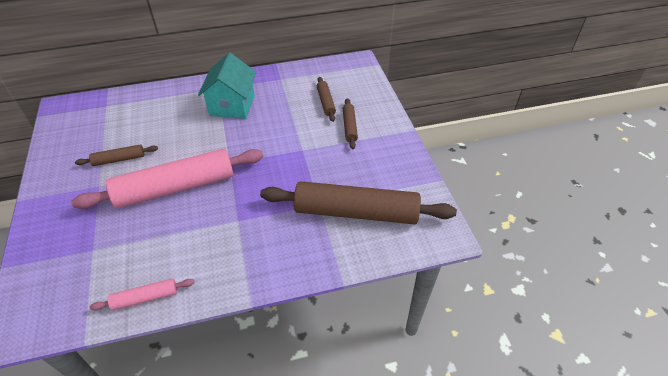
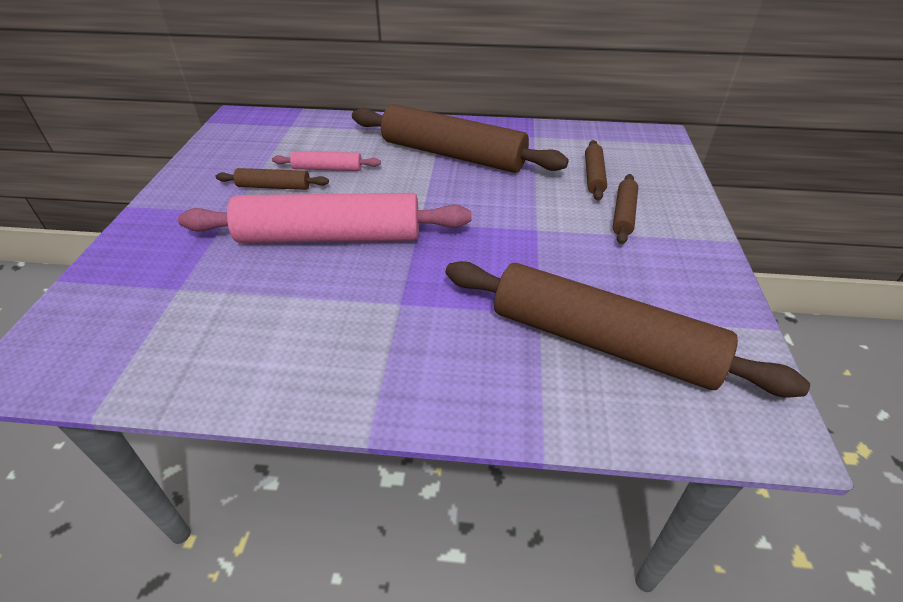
camera: 20 degrees right, 5 degrees down
pink rolling pin [90,278,194,311] -> pink rolling pin moved to [272,151,381,171]
turquoise house [198,53,256,119] -> brown rolling pin [352,104,569,173]

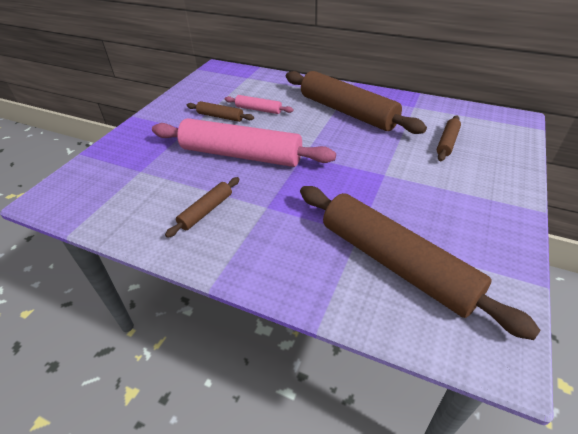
camera: 20 degrees right, 0 degrees up
brown rolling pin [613,174,638,244] -> brown rolling pin moved to [165,177,240,238]

